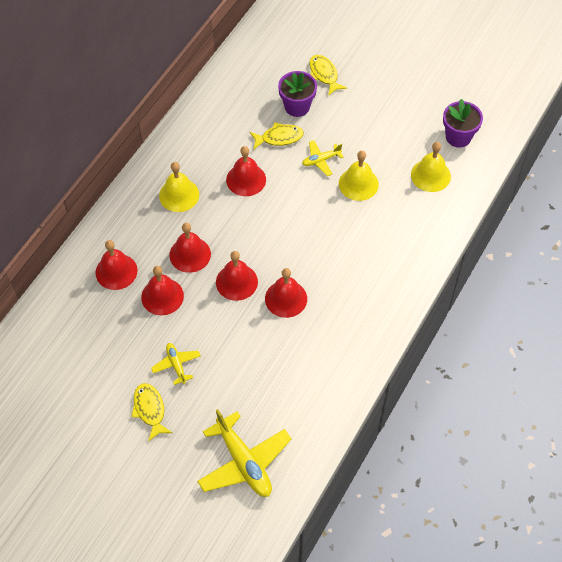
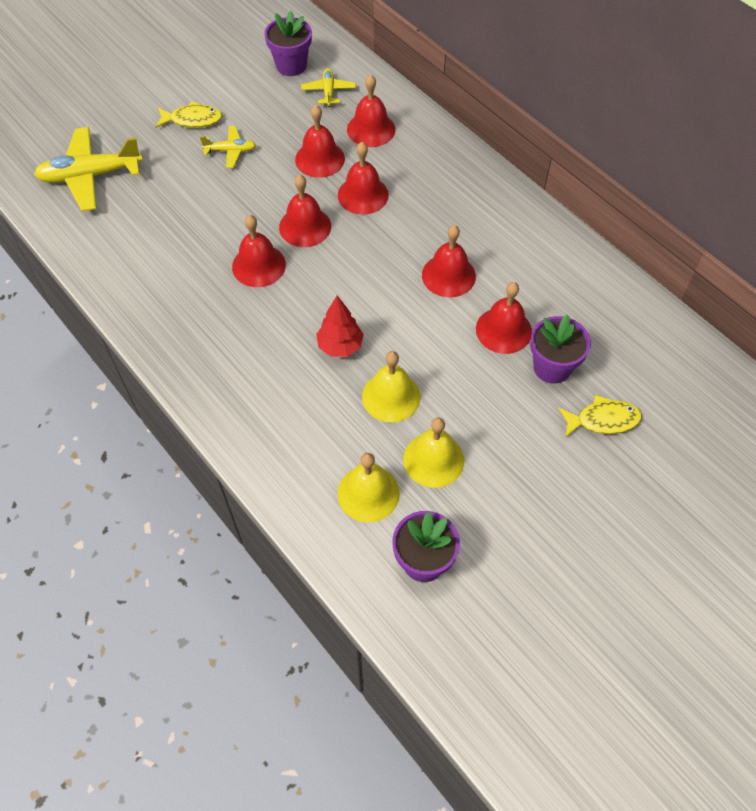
camera: 110 degrees right, 0 degrees up
yellow bell [159,162,199,212] -> yellow bell moved to [403,417,464,488]
yellow fish [250,122,304,150] -> red bell [476,282,532,354]
yellow plane [302,140,344,176] -> yellow plane moved to [301,68,356,107]
none -> purple flower pot [264,11,312,76]
none -> red tree [316,296,364,357]

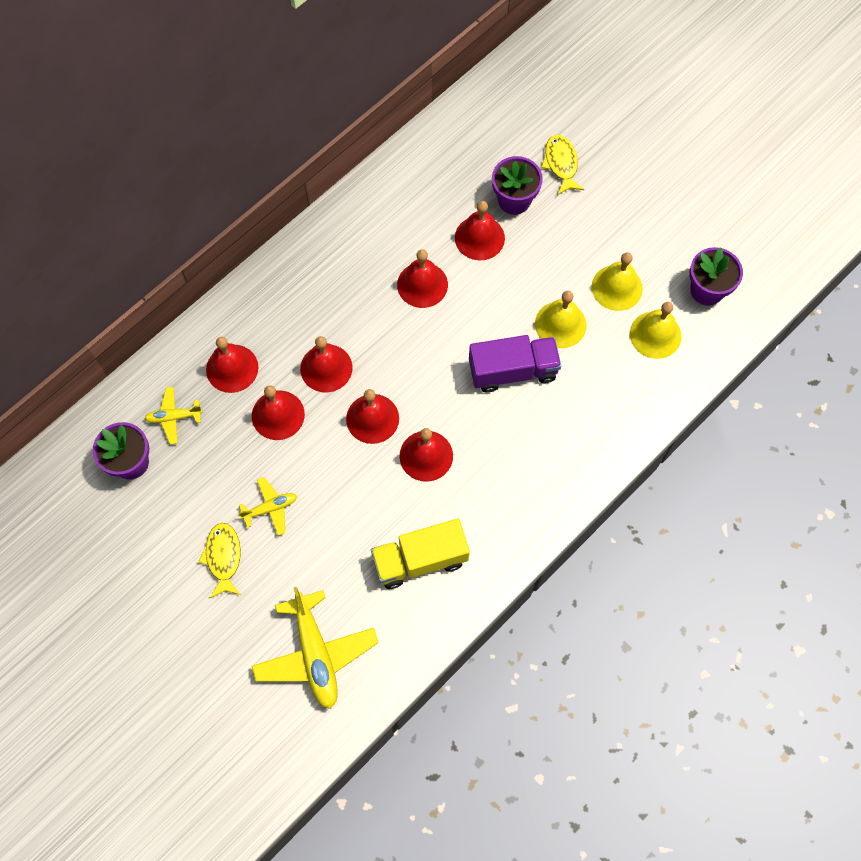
camera: 95 degrees left, 10 degrees up
yellow plane [200,126,256,168] -> yellow plane turned 75 degrees clockwise [238,477,297,536]
red tree [316,296,364,357] -> purple truck [469,335,561,393]
none -> yellow truck [371,519,470,589]

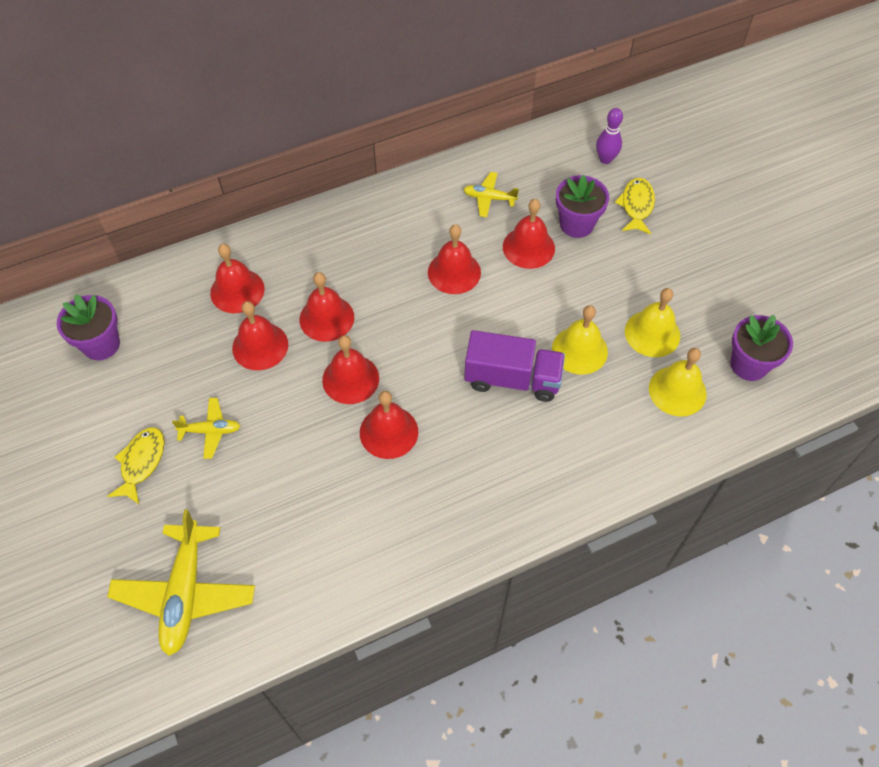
camera: 20 degrees right, 10 degrees down
yellow plane [144,387,203,445] -> yellow plane moved to [463,172,519,217]
yellow truck [371,519,470,589] -> none
none -> purple bowling pin [596,108,623,164]

